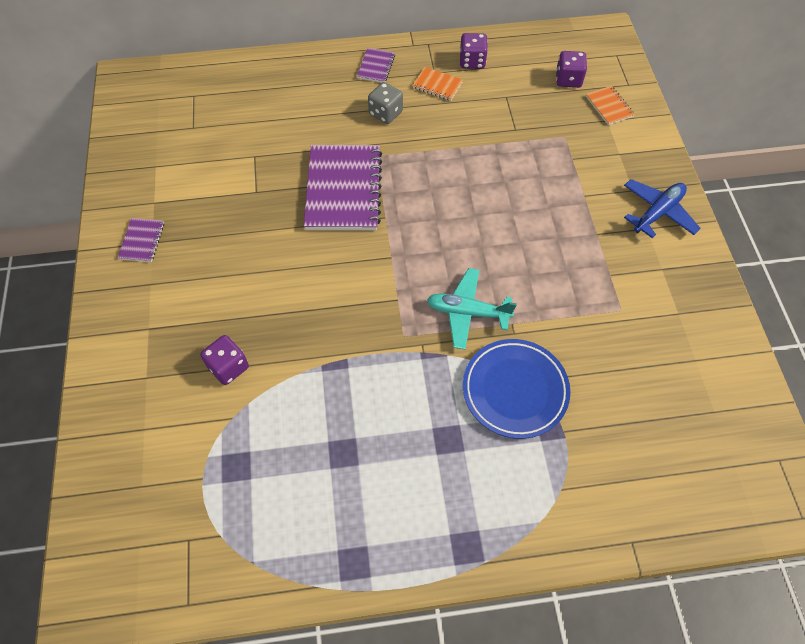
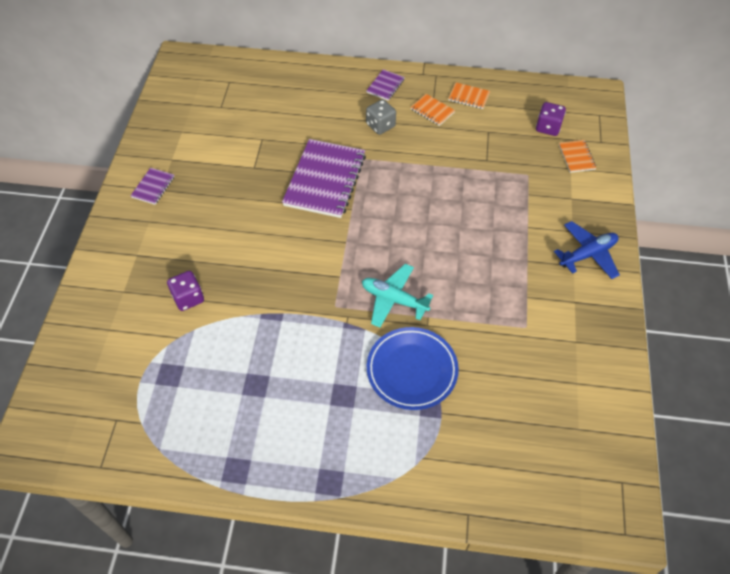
camera: 15 degrees right, 5 degrees down
purple dice [460,33,488,69] -> orange notebook [448,82,490,109]

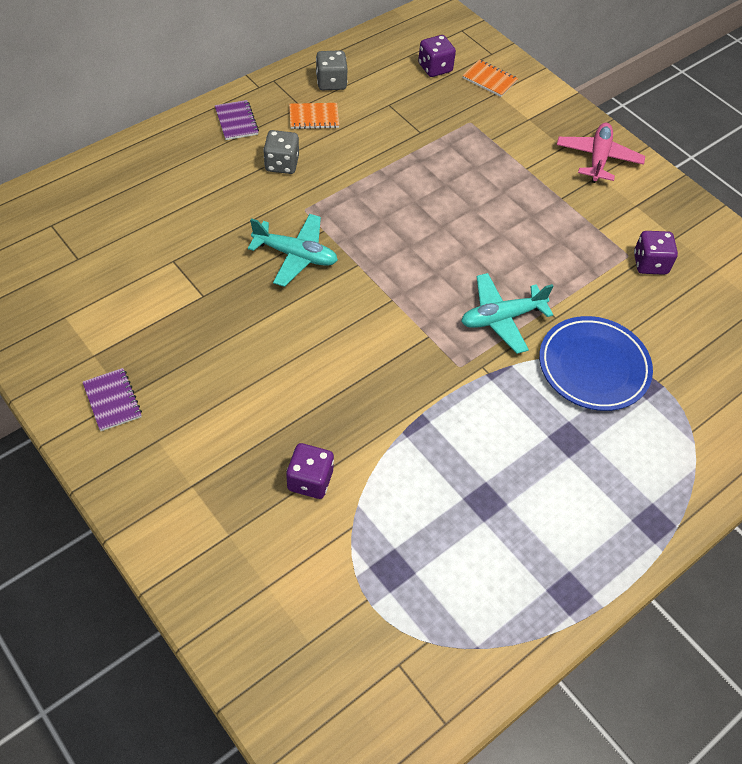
camera: 50 degrees left, 0 degrees up
purple notebook [282,139,366,218] -> turquoise plane [248,214,338,287]
orange notebook [448,82,490,109] -> grey dice [316,50,348,90]
blue plane [554,221,620,279] -> pink plane [557,123,645,183]
none -> purple dice [634,231,678,275]

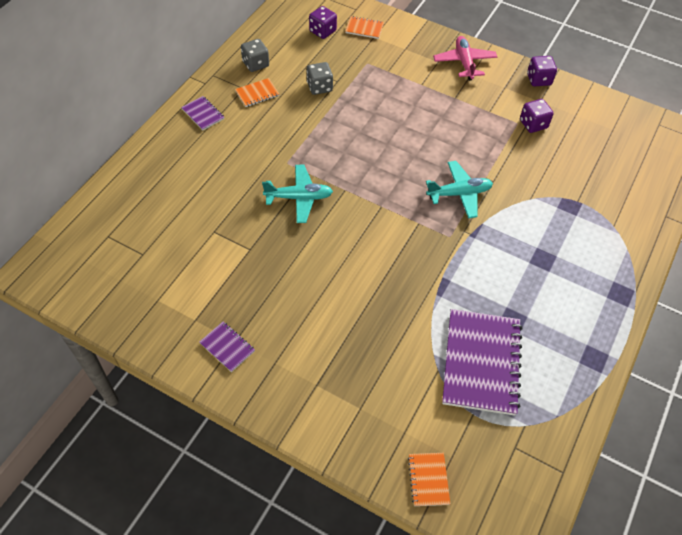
camera: 20 degrees left, 0 degrees up
grey dice [263,130,299,174] -> grey dice moved to [307,62,333,95]
purple dice [286,443,334,499] -> purple dice moved to [527,56,557,86]
turquoise plane [461,273,553,354] -> turquoise plane turned 150 degrees counterclockwise [426,161,493,219]
blue plate [539,316,653,411] -> none
none -> orange notebook [408,453,450,506]
none -> purple notebook [442,309,523,416]

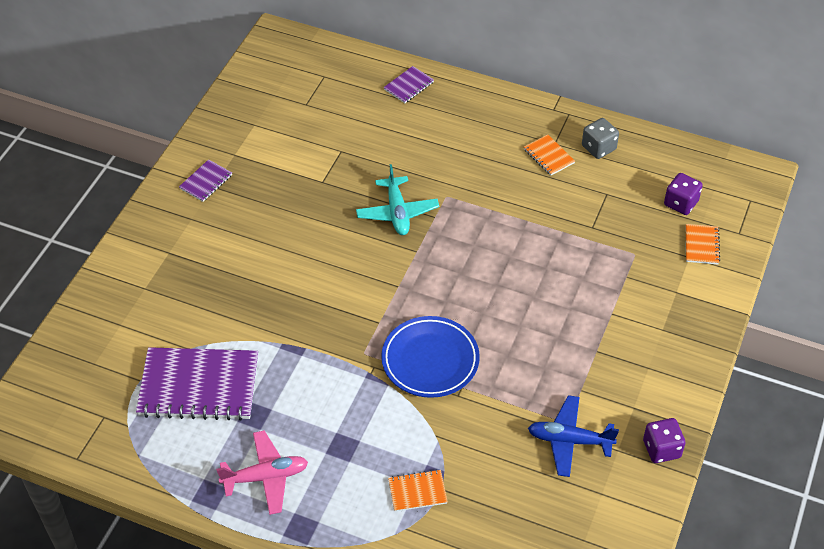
camera: 85 degrees right, 5 degrees down
purple notebook [181,96,224,130] -> purple notebook moved to [383,66,434,103]
grey dice [307,62,333,95] -> none
orange notebook [408,453,450,506] -> orange notebook moved to [388,470,448,512]
turquoise plane [426,161,493,219] -> blue plate [381,316,480,398]
pink plane [433,36,497,81] -> pink plane moved to [216,430,308,515]
purple dice [520,99,554,133] -> blue plane [528,395,619,477]

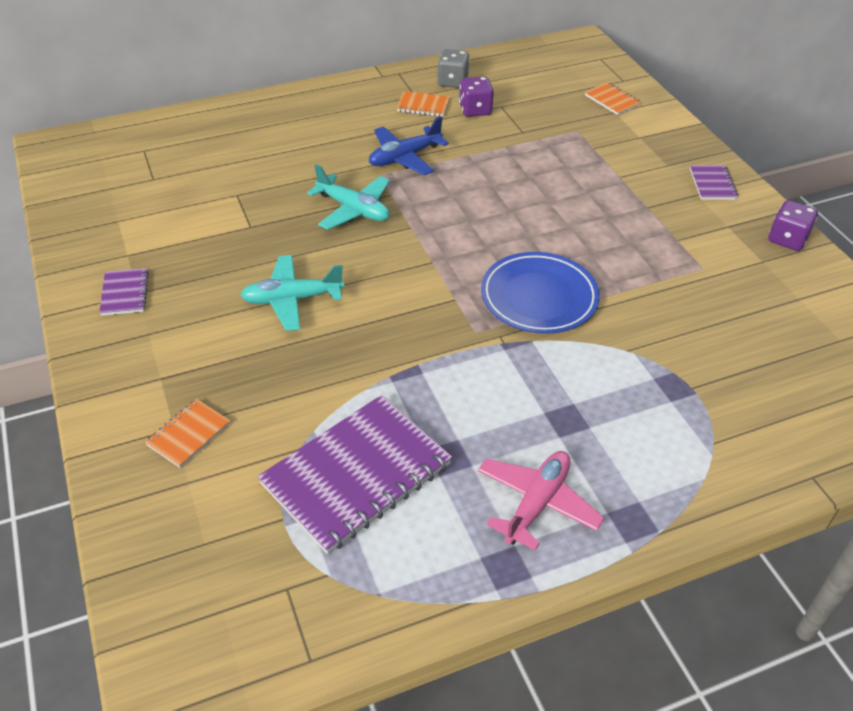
camera: 45 degrees left, 5 degrees down
purple notebook [383,66,434,103] -> purple notebook moved to [690,165,738,200]
orange notebook [388,470,448,512] -> orange notebook moved to [145,399,230,468]
blue plane [528,395,619,477] -> blue plane moved to [369,116,449,175]
purple dice [664,173,703,215] -> purple dice moved to [459,76,494,117]
none -> turquoise plane [240,255,344,331]

